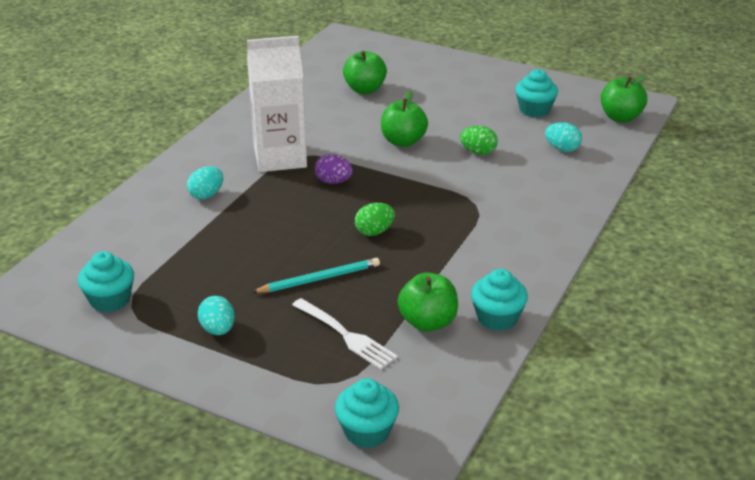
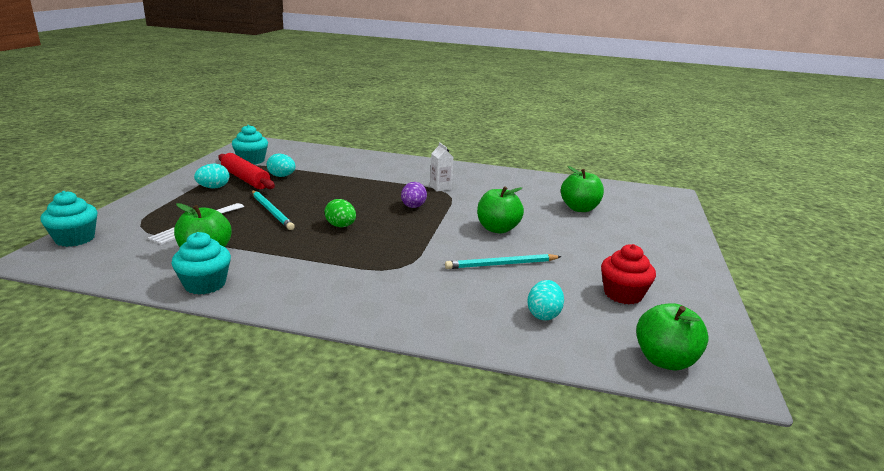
camera: 75 degrees right, 10 degrees down
turquoise egg [187,167,223,199] -> turquoise egg moved to [267,153,296,177]
white carton [247,36,307,172] -> white carton [430,142,453,191], size x0.42
green egg [460,126,498,155] -> turquoise pencil [445,254,562,269]
turquoise cupcake [515,69,558,117] -> red cupcake [601,244,656,305]
none -> red rolling pin [218,153,275,189]

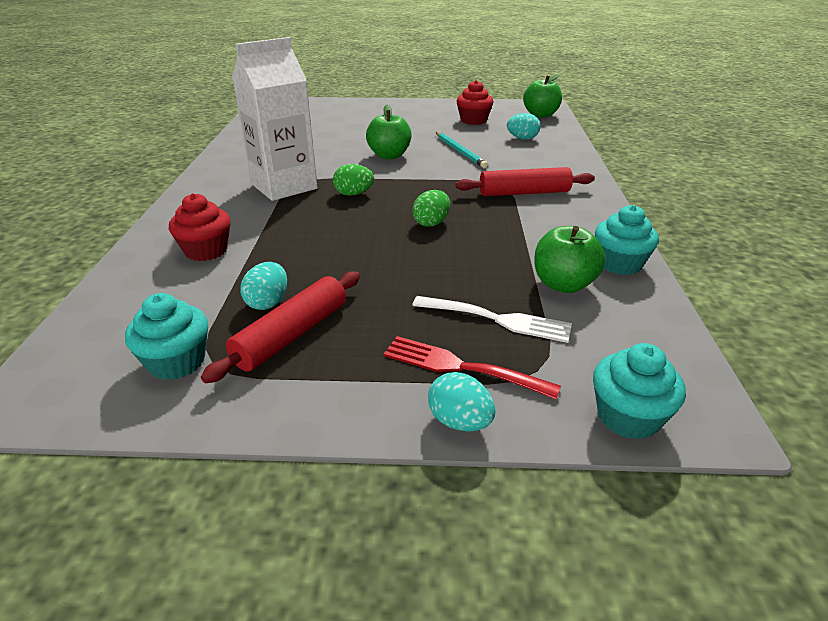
camera: 100 degrees left, 10 degrees up
turquoise egg [194,164,229,188] -> turquoise egg moved to [428,372,496,432]
turquoise pencil [252,190,295,230] -> none
purple egg [401,182,427,208] -> green egg [333,164,374,196]
white carton [430,142,453,191] -> white carton [232,37,318,201], size x2.38
green apple [561,166,604,212] -> none
none -> red cupcake [169,193,230,261]
none -> red fork [384,336,561,399]
none -> red rolling pin [456,167,595,196]

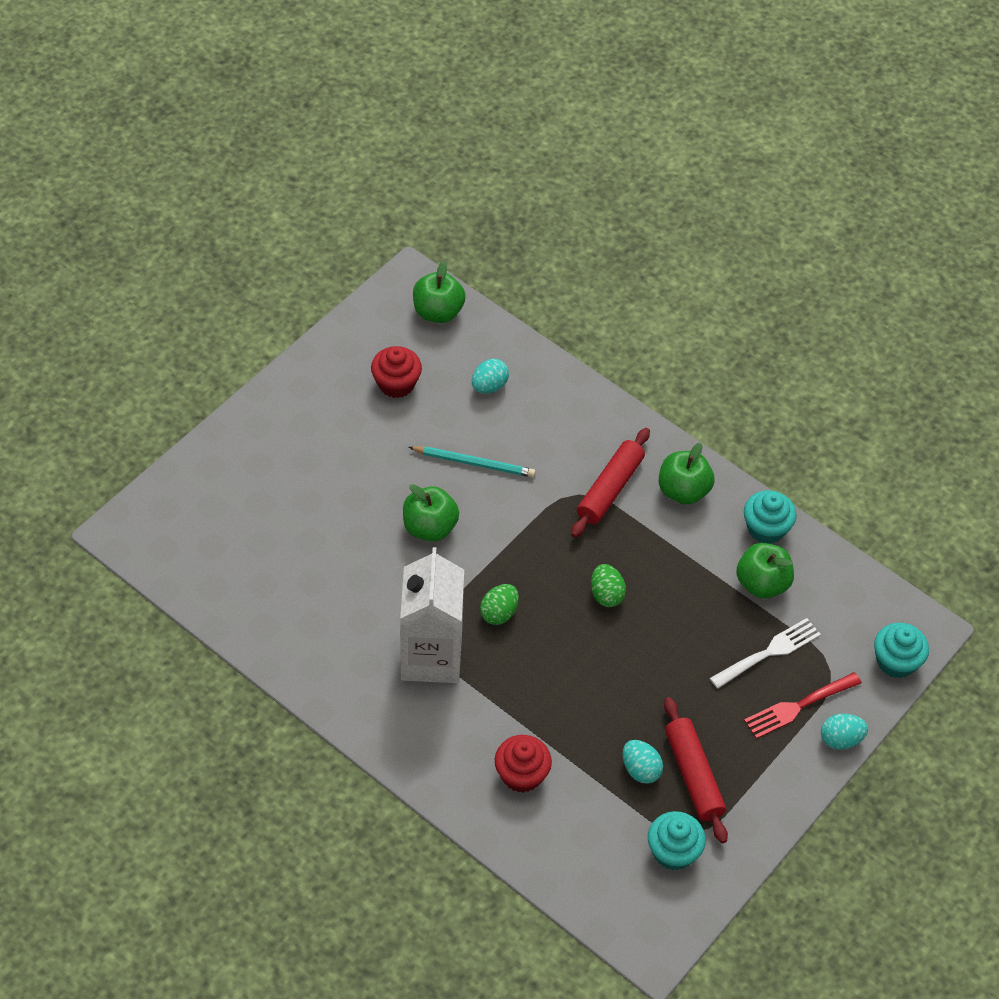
camera: 55 degrees left, 20 degrees up
none -> green apple [659,443,714,505]

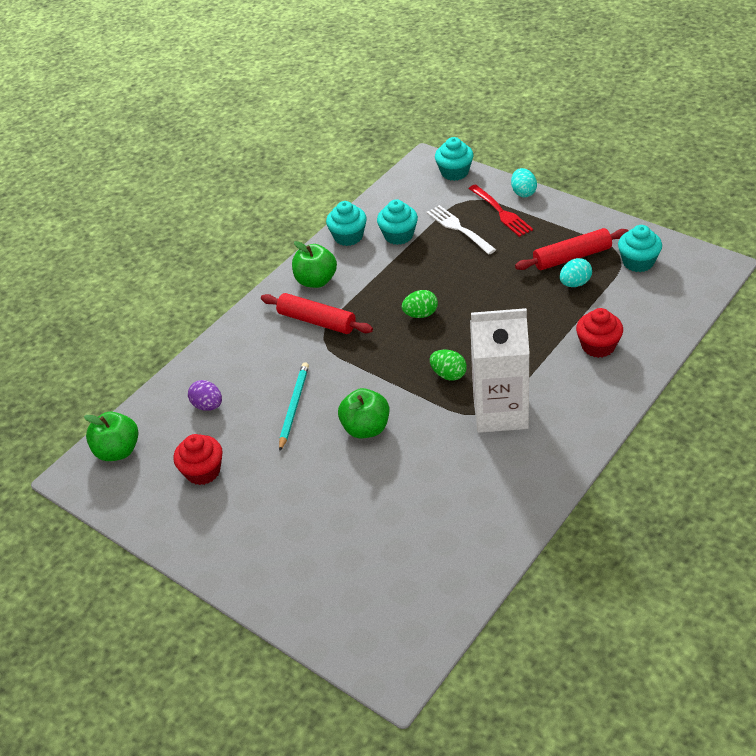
camera: 85 degrees left, 10 degrees down
turquoise egg [472,359,509,393] -> purple egg [188,380,222,411]
green apple [736,543,794,599] -> turquoise cupcake [377,199,418,245]

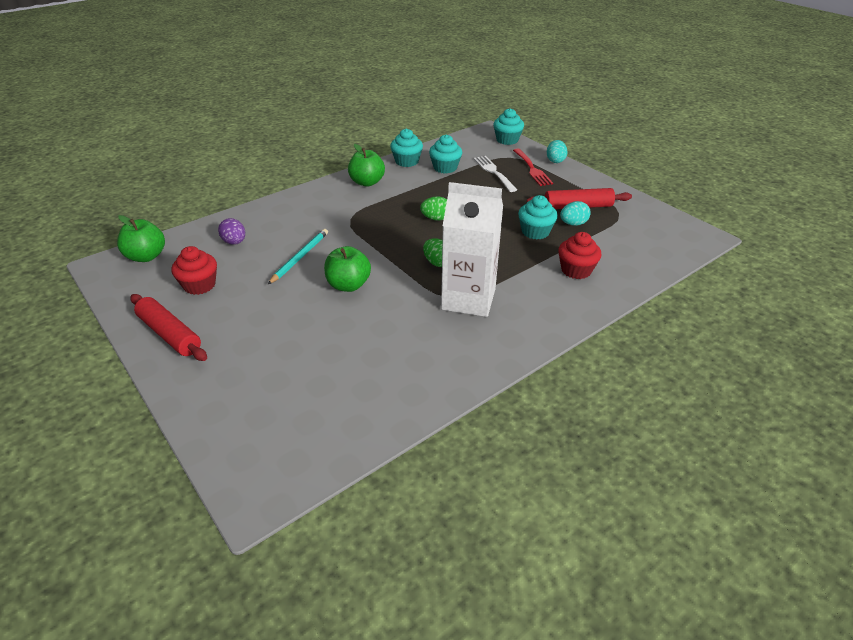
camera: 10 degrees right, 5 degrees down
red rolling pin [261,293,373,334] -> red rolling pin moved to [130,294,207,361]
turquoise cupcake [618,225,662,272] -> turquoise cupcake moved to [518,195,558,239]

